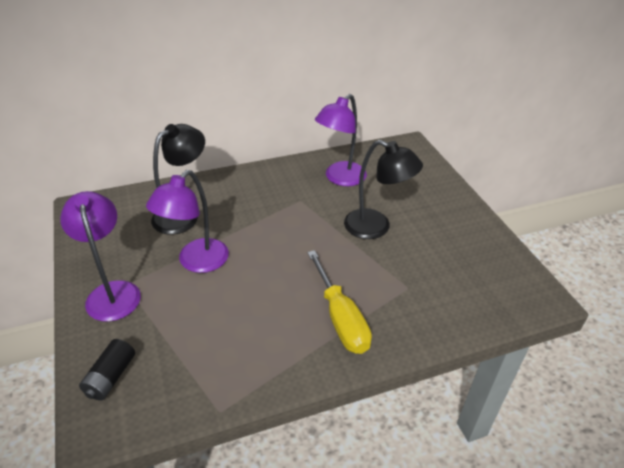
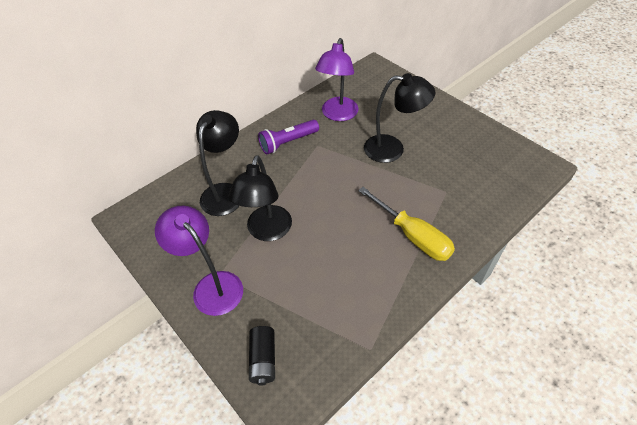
camera: 20 degrees left, 10 degrees up
purple lamp [146,170,229,273] -> black lamp [228,155,292,241]
none -> purple flashlight [258,120,319,154]

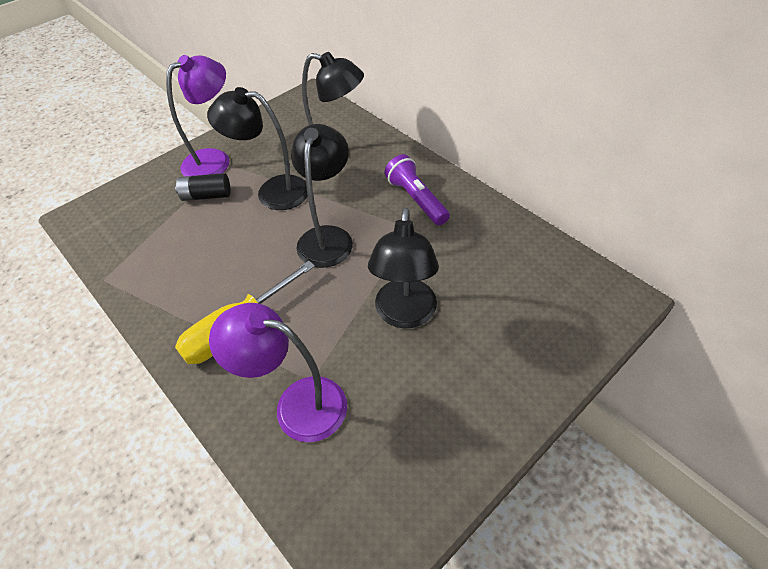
camera: 90 degrees right, 0 degrees up
black battery [249,326,275,385] -> black battery moved to [175,173,230,201]
purple lamp [315,38,359,121] -> purple lamp moved to [209,303,347,442]
none -> black lamp [291,124,353,268]

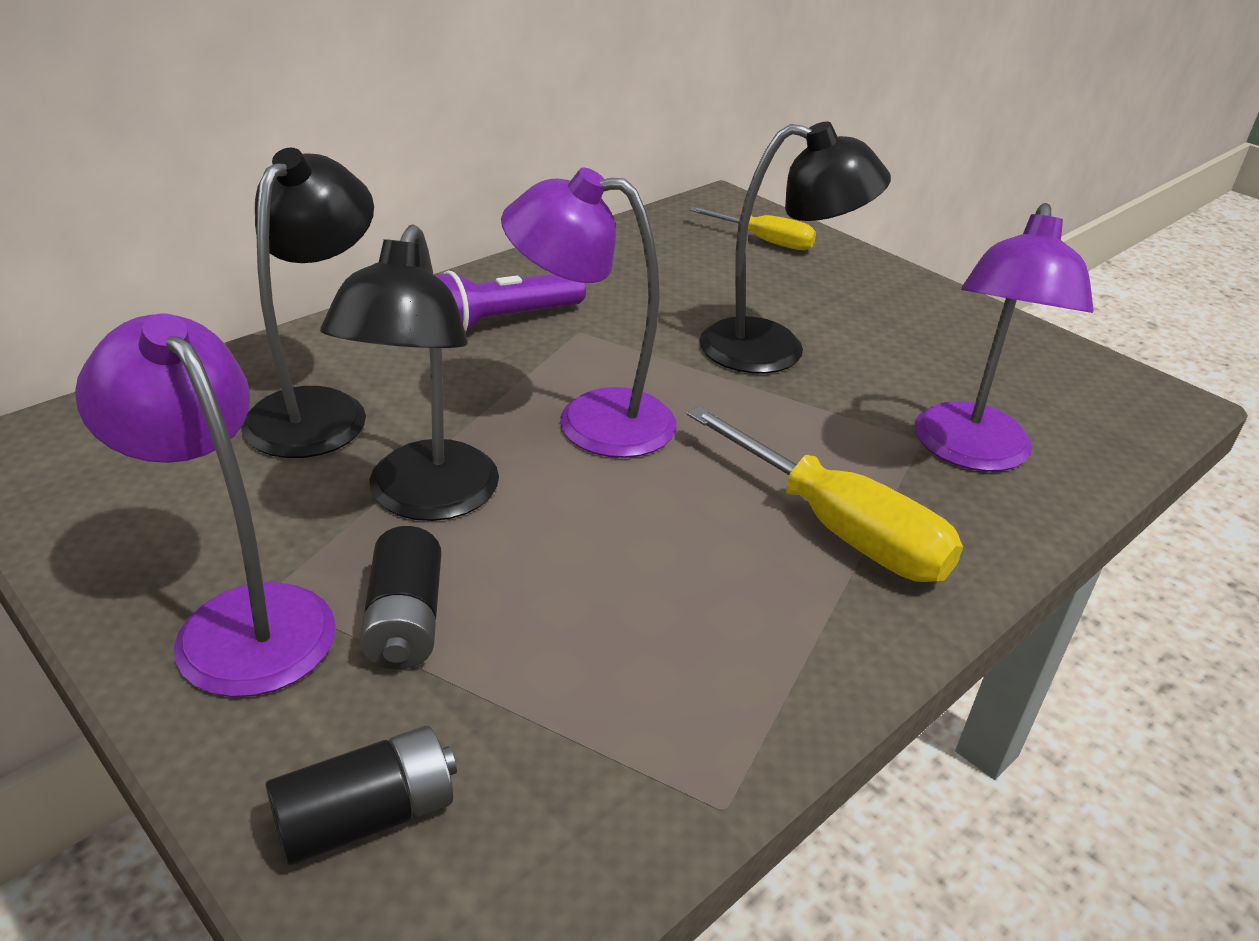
camera: 95 degrees left, 15 degrees down
black lamp [291,124,353,268] -> purple lamp [501,168,676,458]
none -> black battery [265,726,457,866]
none -> yellow screwdriver [689,207,816,250]

